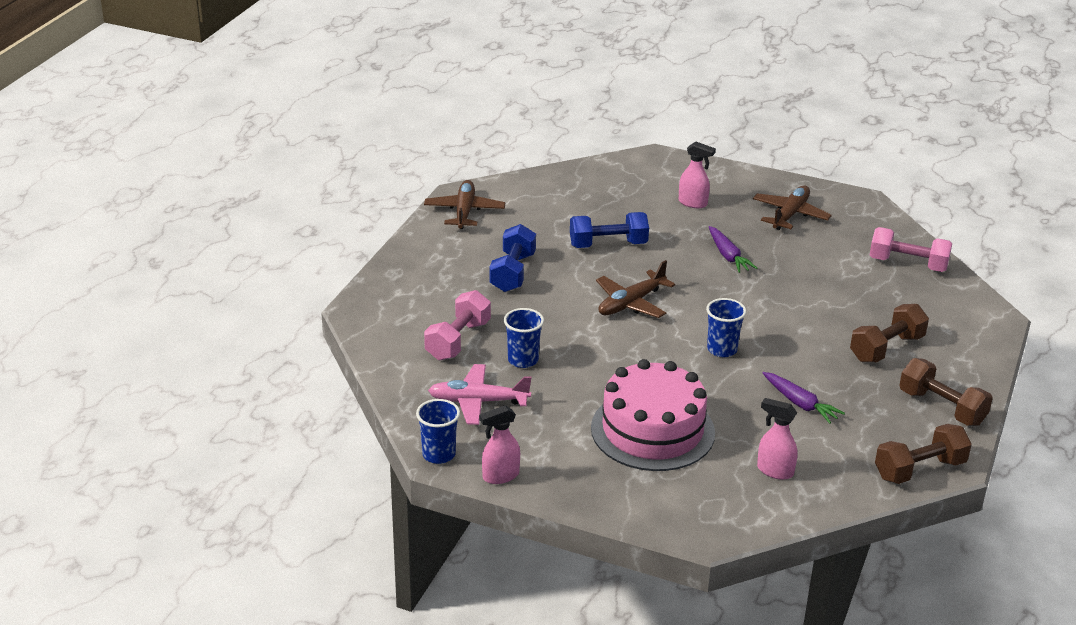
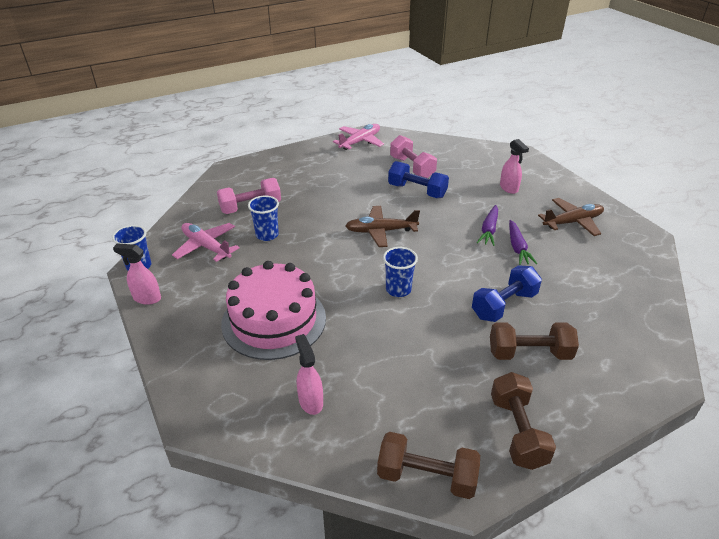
camera: 40 degrees right, 5 degrees up
brown plane [424,180,505,229] -> pink plane [333,124,384,150]
blue dumbbell [489,224,536,292] -> blue dumbbell moved to [472,265,542,322]
purple carrot [763,372,845,424] -> purple carrot moved to [509,220,537,265]
pink dumbbell [870,227,952,272] -> pink dumbbell moved to [390,135,437,178]

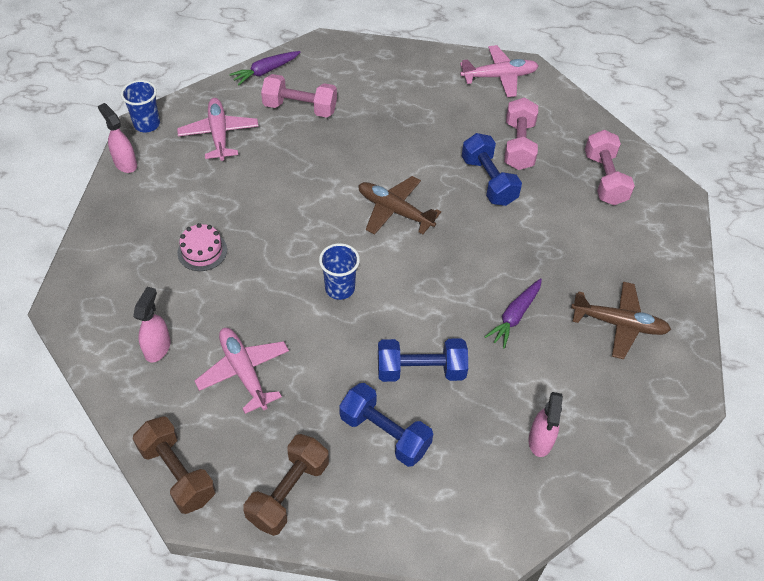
camera: 35 degrees right, 15 degrees up
pink cake [221,261,326,360] -> pink cake [177,223,227,271], size x0.44
blue cup [248,195,279,241] -> none
purple carrot [477,205,498,246] -> purple carrot moved to [229,51,300,86]
brown dumbbell [490,322,579,360] -> blue dumbbell [339,383,433,467]
pink spray bottle [500,139,529,194] -> pink spray bottle moved to [529,392,563,457]
none -> pink plane [194,328,289,414]
none -> pink dumbbell [585,130,635,205]

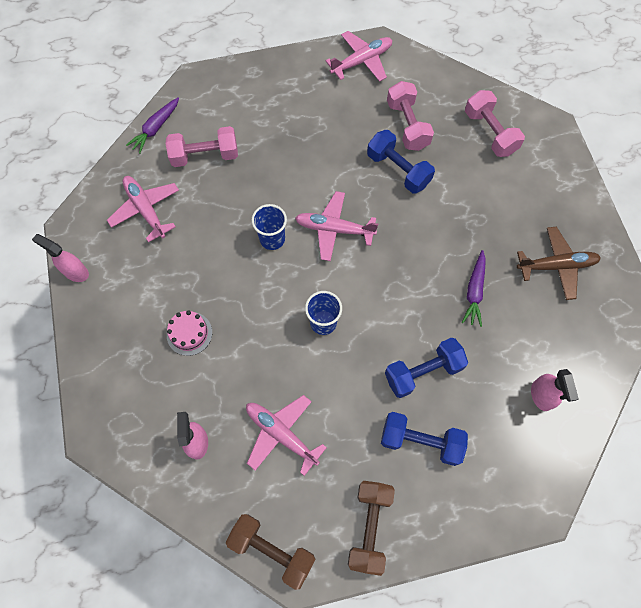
camera: 20 degrees left, 15 degrees up
blue cup [121,80,160,132] -> blue cup moved to [251,204,287,250]
brown plane [358,176,441,235] -> pink plane [295,191,378,261]

